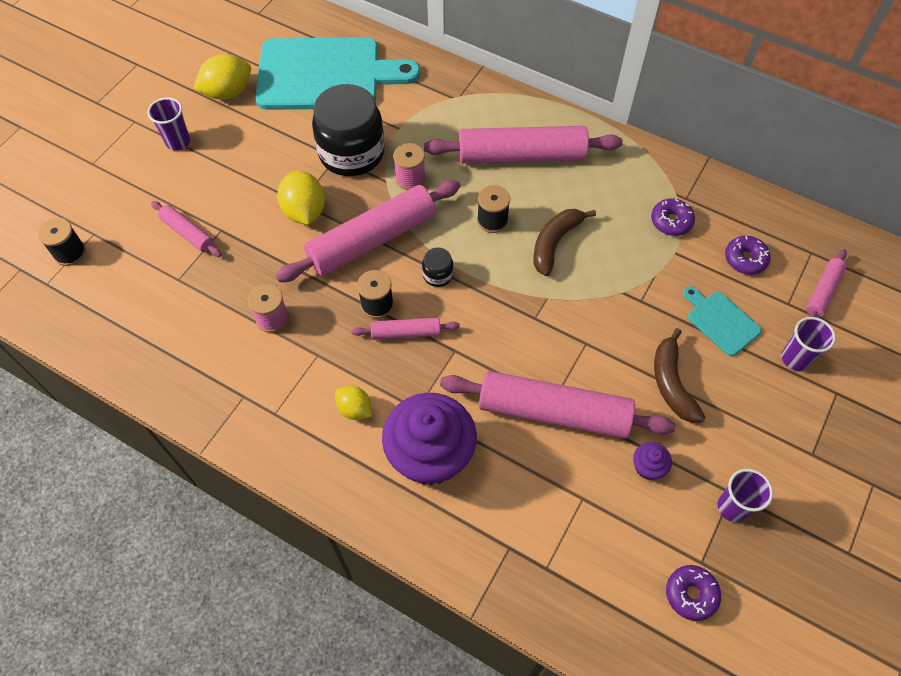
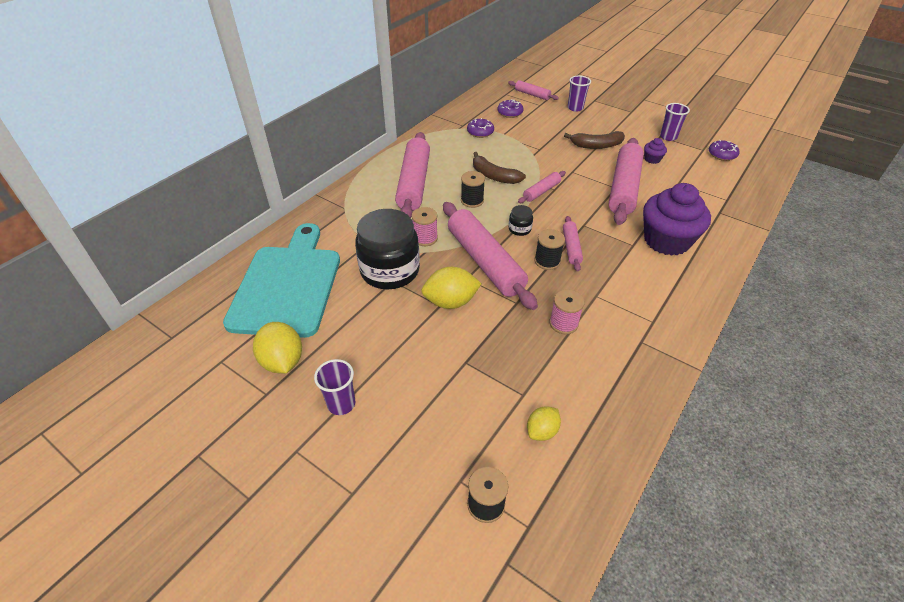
camera: 85 degrees left, 15 degrees down
pink rolling pin [151,201,222,257] -> pink rolling pin moved to [518,171,566,203]
yellow lemon [335,386,372,420] -> yellow lemon moved to [527,406,561,441]
turquoise cutting board [683,286,762,356] -> none

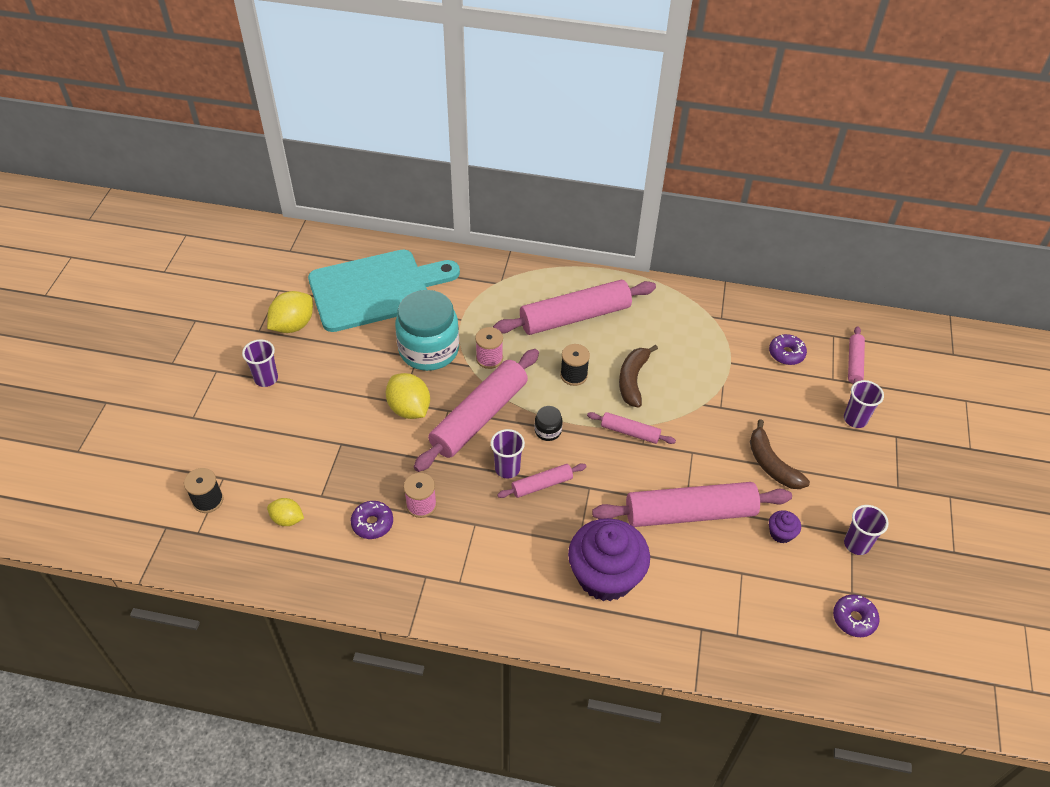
camera: 65 degrees right, 5 degrees up
black jar [355,209,420,289] -> turquoise jar [395,290,459,371]
purple donut [467,118,494,138] -> purple donut moved to [351,501,393,539]
black spool [534,229,565,270] -> purple cup [491,429,525,479]

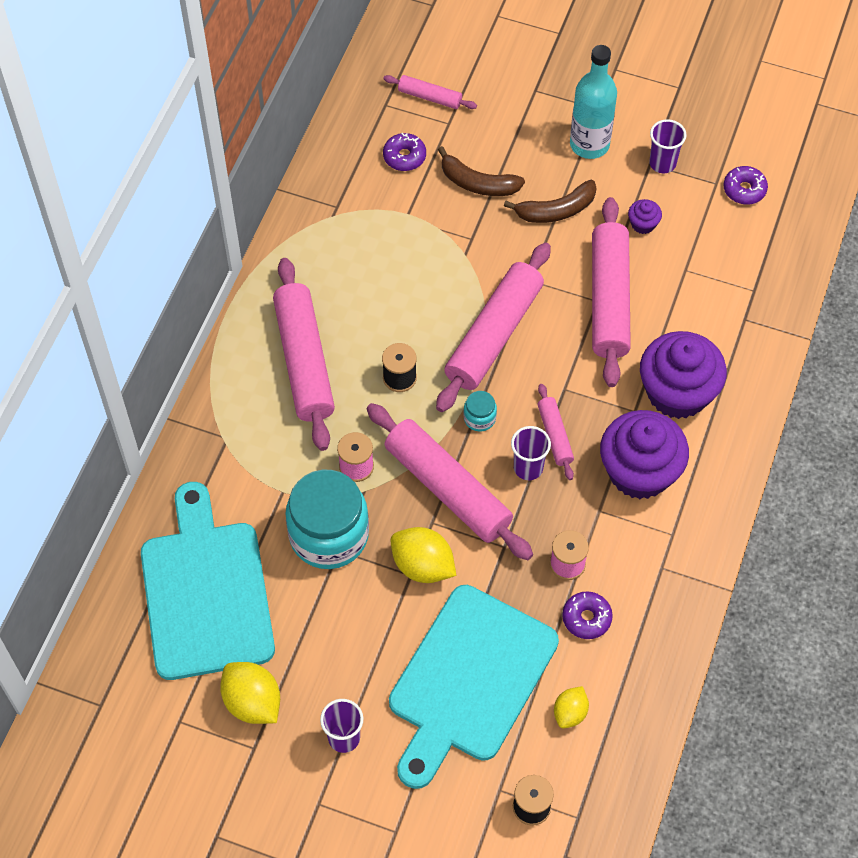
camera: 80 degrees left, 10 degrees up
yellow lemon [386,373,430,419] -> yellow lemon turned 60 degrees clockwise [391,527,456,583]
black jar [535,406,562,441] -> turquoise jar [463,391,497,432]
pink rolling pin [587,412,676,444] -> pink rolling pin [436,242,551,412], size x2.06
brown banana [619,345,658,408] -> brown banana moved to [438,146,525,196]
purple cup [844,380,884,428] -> none
none -> turquoise cutting board [389,585,559,789]
none -> turquoise bottle [570,45,617,159]
none -> purple cupcake [600,410,689,499]

